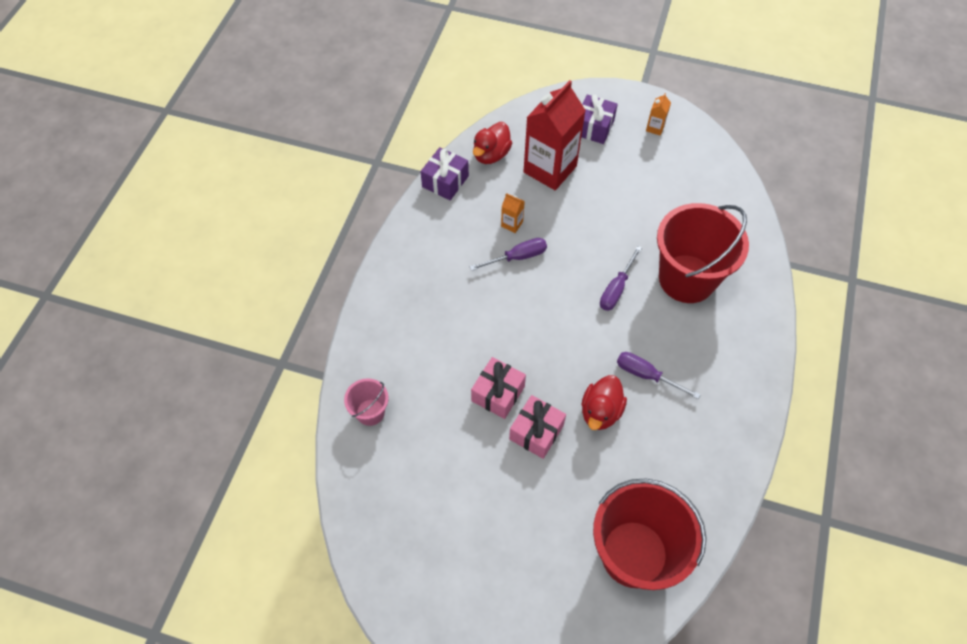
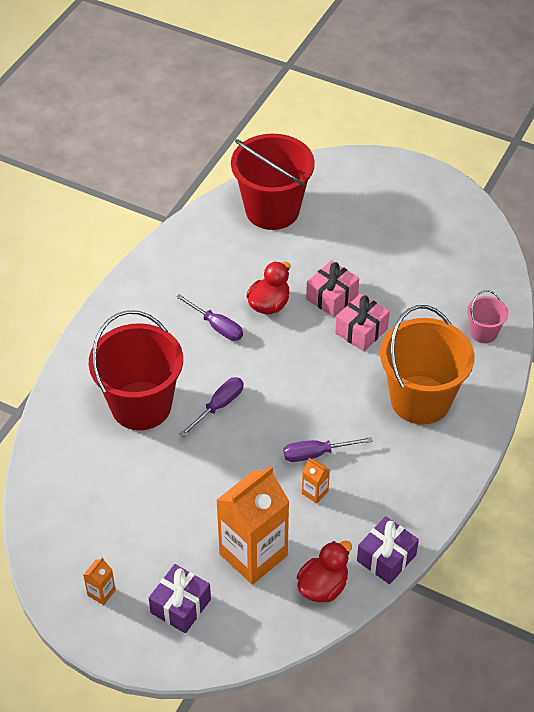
camera: 170 degrees left, 10 degrees down
red carton [523,80,586,190] -> orange carton [216,466,290,585]
none -> orange bucket [380,305,475,425]

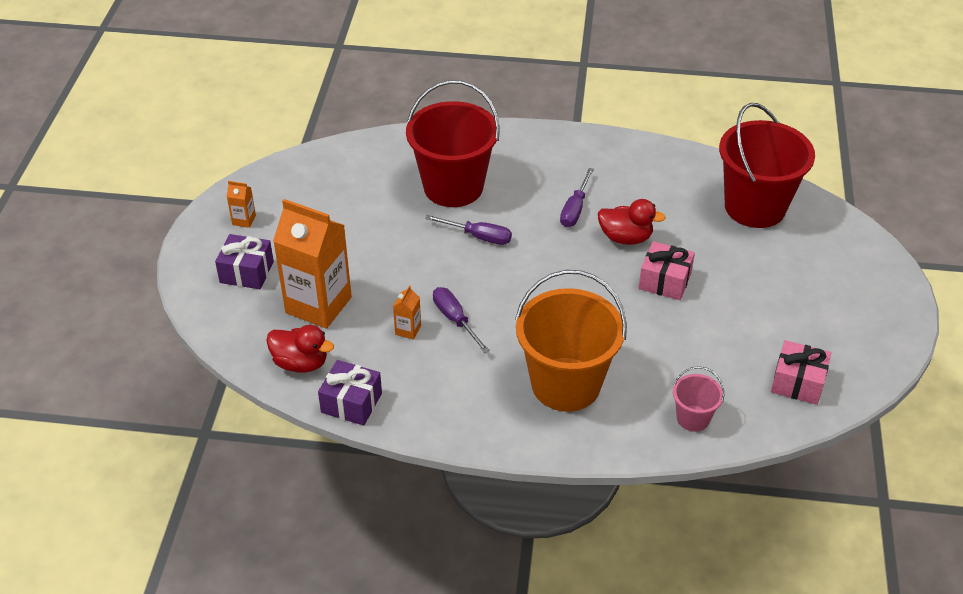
camera: 70 degrees right, 5 degrees down
pink gift [335,293,390,351] -> pink gift moved to [771,340,831,405]

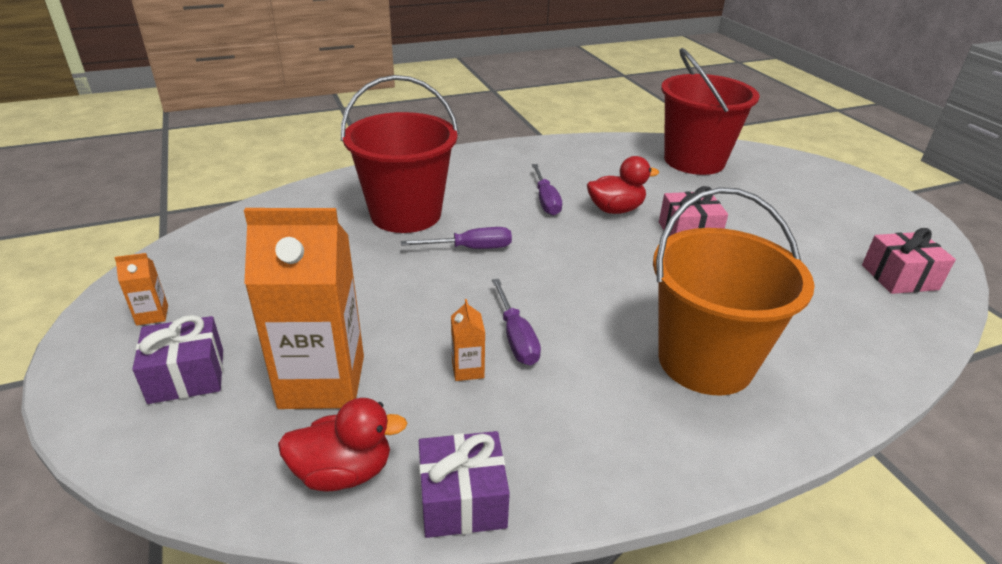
camera: 30 degrees left, 10 degrees down
purple screwdriver [433,287,490,353] -> purple screwdriver turned 135 degrees counterclockwise [492,279,541,365]
pink bucket [673,366,724,432] -> none

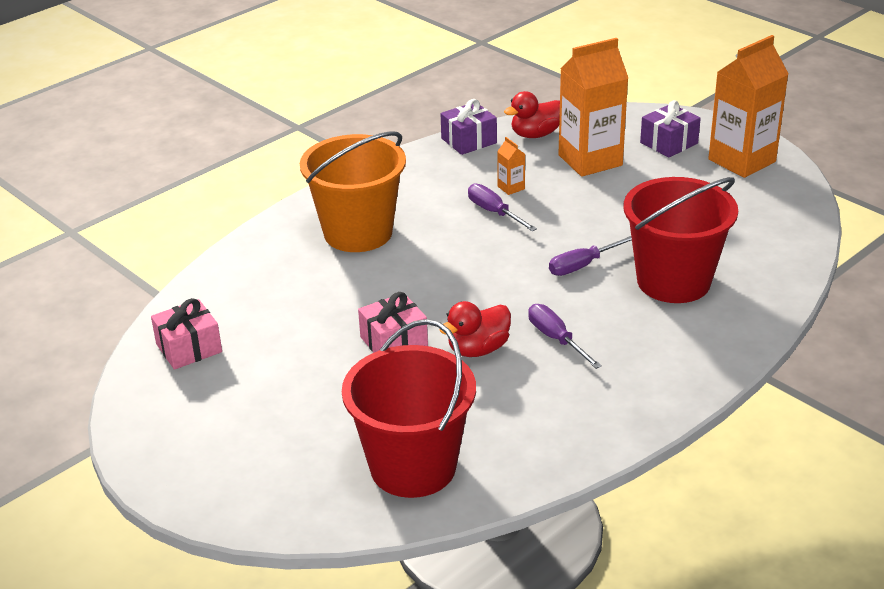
camera: 160 degrees right, 0 degrees up
orange carton [114,253,168,326] -> orange carton [708,35,789,178], size x2.45

